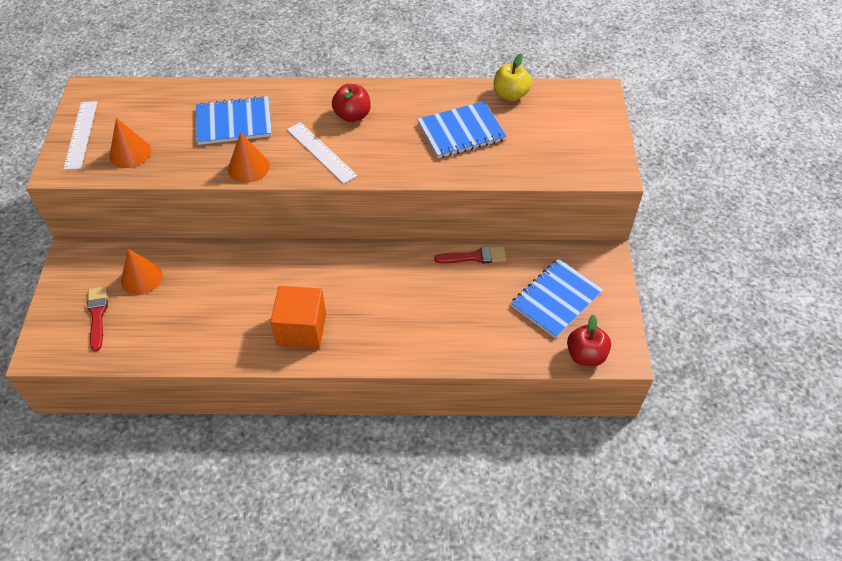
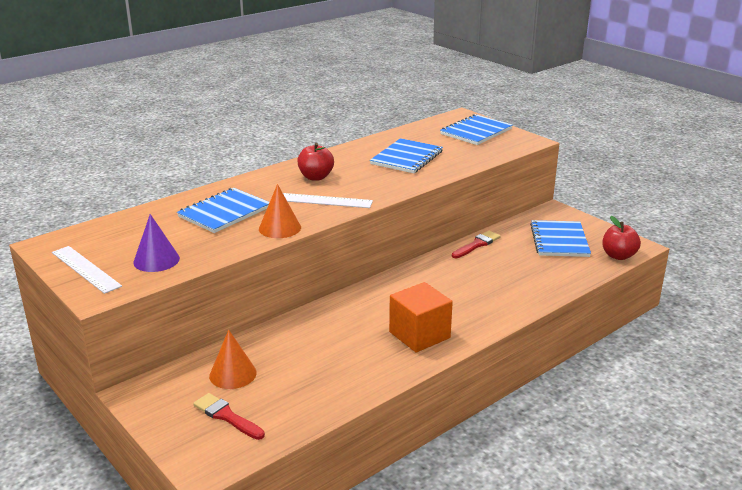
camera: 40 degrees left, 25 degrees down
orange cone [110,118,151,168] -> purple cone [133,214,180,272]
yellow apple [494,54,532,101] -> none
none -> blue notebook [440,114,513,145]

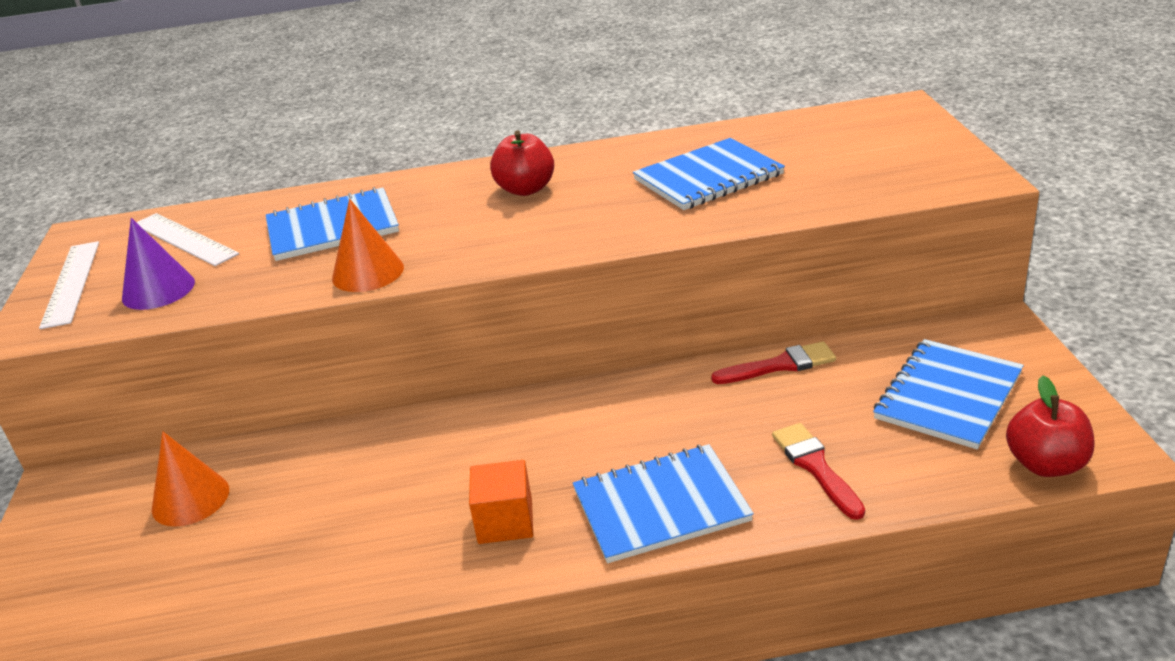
camera: 35 degrees right, 5 degrees up
red brush [193,393,265,440] -> red brush moved to [772,423,865,520]
white ruler [283,193,373,208] -> white ruler moved to [136,213,239,266]
orange cube [389,282,453,353] -> orange cube [469,460,533,544], size x0.66
blue notebook [440,114,513,145] -> blue notebook moved to [573,444,754,563]

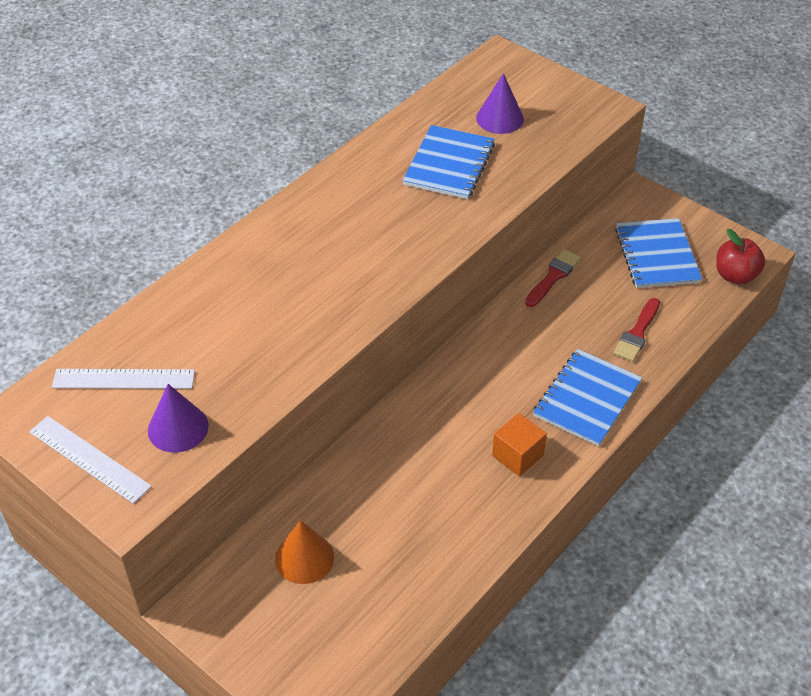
camera: 45 degrees left, 15 degrees up
blue notebook [266,187,399,261] -> none
orange cone [332,199,404,292] -> none
red apple [490,130,554,196] -> none
red brush [772,423,865,520] -> red brush turned 90 degrees counterclockwise [613,298,660,362]
none -> purple cone [476,73,524,134]

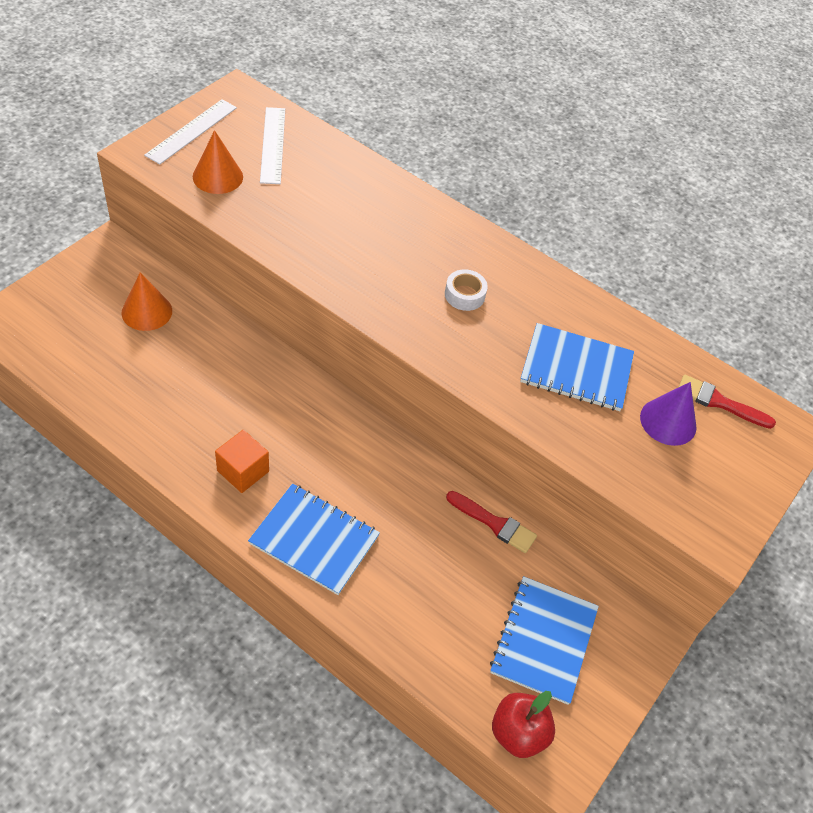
camera: 80 degrees right, 5 degrees up
purple cone [148,384,209,453] -> orange cone [193,130,243,194]
red brush [613,298,660,362] -> red brush moved to [679,375,776,429]
blue notebook [615,218,702,288] -> blue notebook turned 60 degrees counterclockwise [490,576,599,705]
none -> white tape [445,269,488,311]

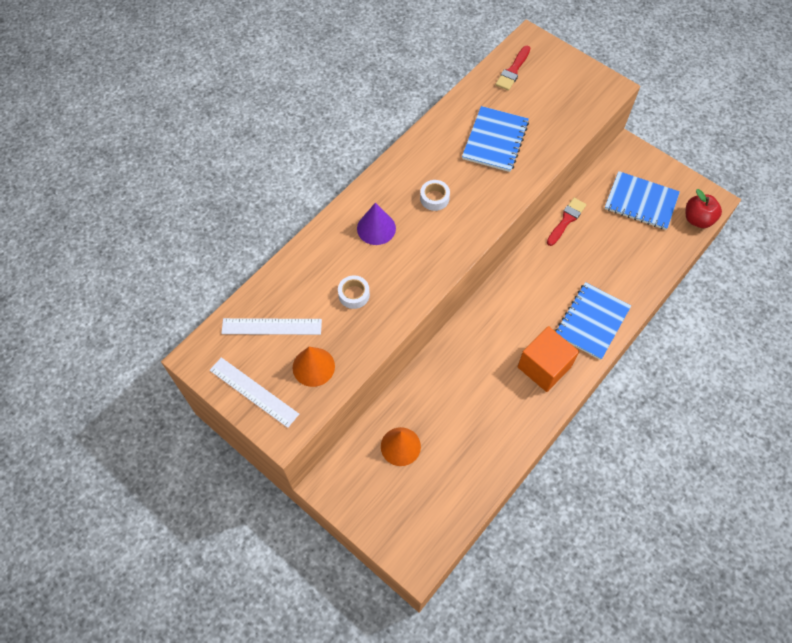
camera: 80 degrees left, 10 degrees up
orange cube [215,430,269,493] -> orange cube [517,326,579,392], size x1.50
purple cone [640,382,697,446] -> purple cone moved to [357,203,396,245]
none -> white tape [338,275,370,309]

